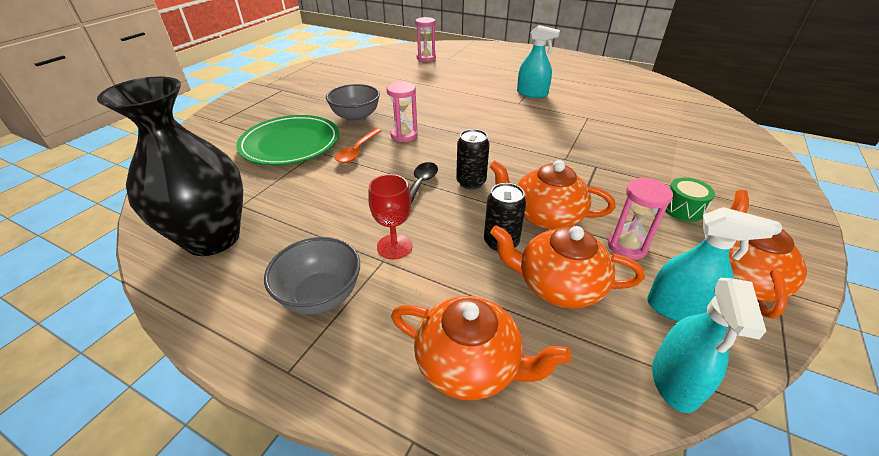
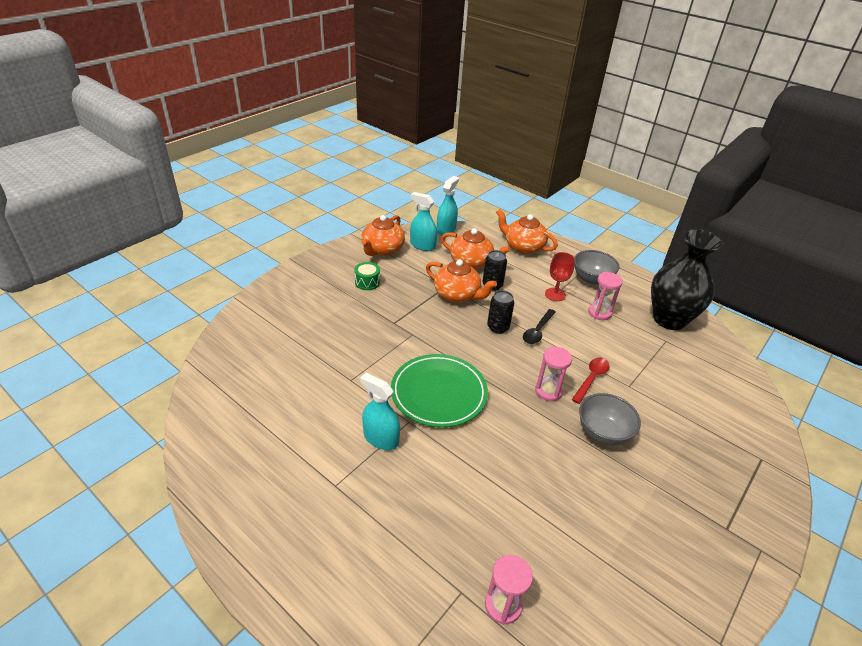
camera: 170 degrees left, 0 degrees up
green plate [236,115,339,165] -> green plate moved to [391,354,488,427]
orange spoon [335,128,382,163] -> red spoon [572,358,610,404]
pink hourglass [608,178,673,260] -> pink hourglass moved to [588,272,623,320]

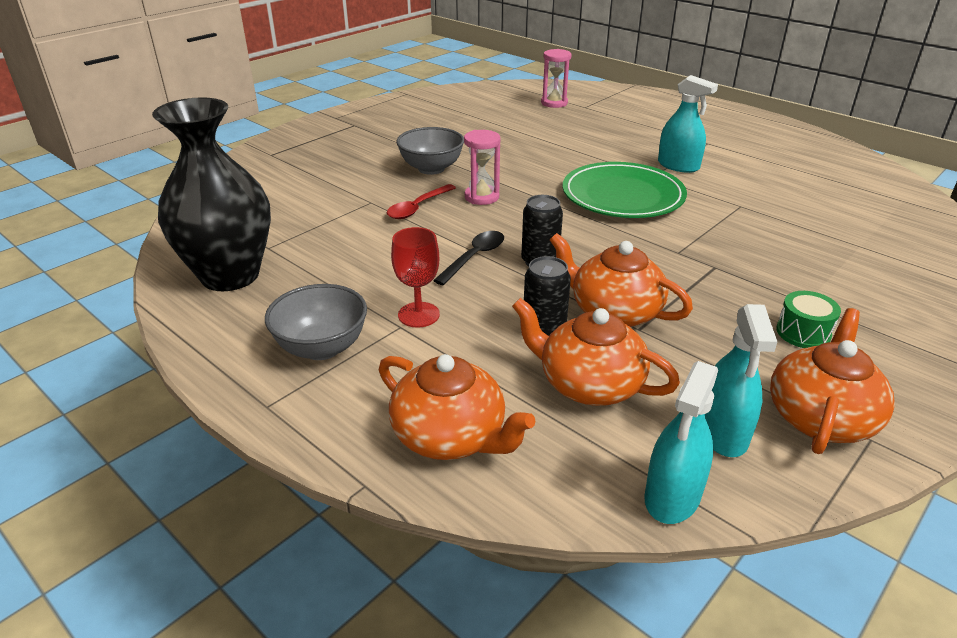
camera: 175 degrees left, 5 degrees down
turquoise spray bottle [410,192,437,251] -> turquoise spray bottle turned 60 degrees clockwise [705,304,777,457]
pink hourglass [588,272,623,320] -> none

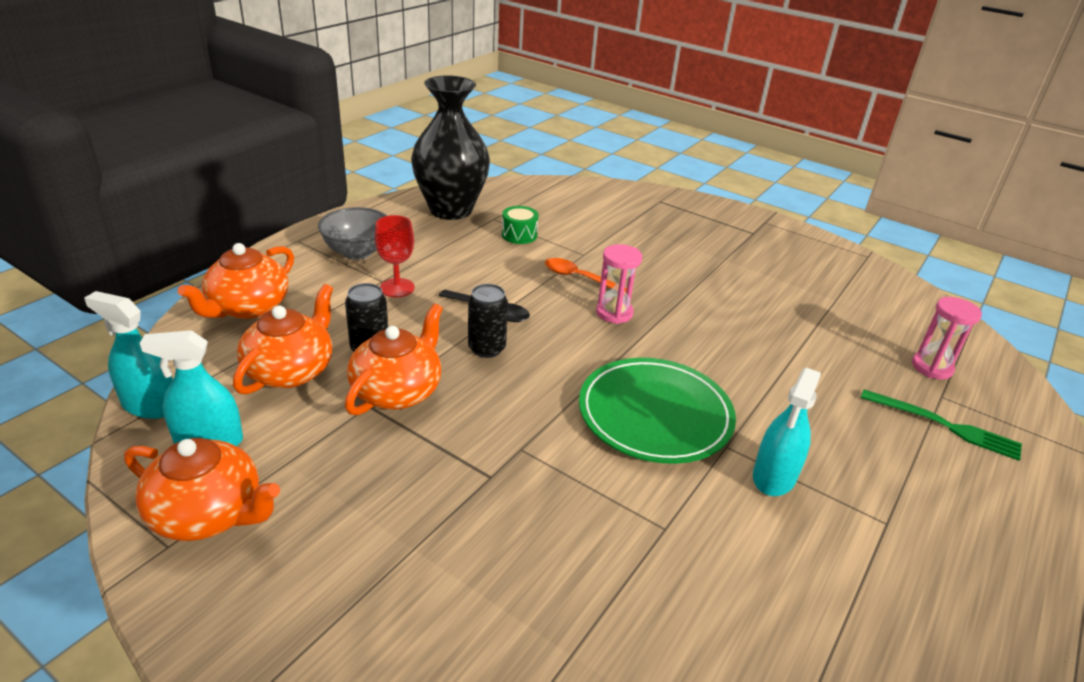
camera: 80 degrees right, 0 degrees up
red spoon [387,184,456,219] -> orange spoon [545,258,627,292]
grey bowl [396,127,464,175] -> none
green drum [776,291,841,348] -> green drum moved to [502,206,539,244]
none -> green fork [861,389,1022,461]

